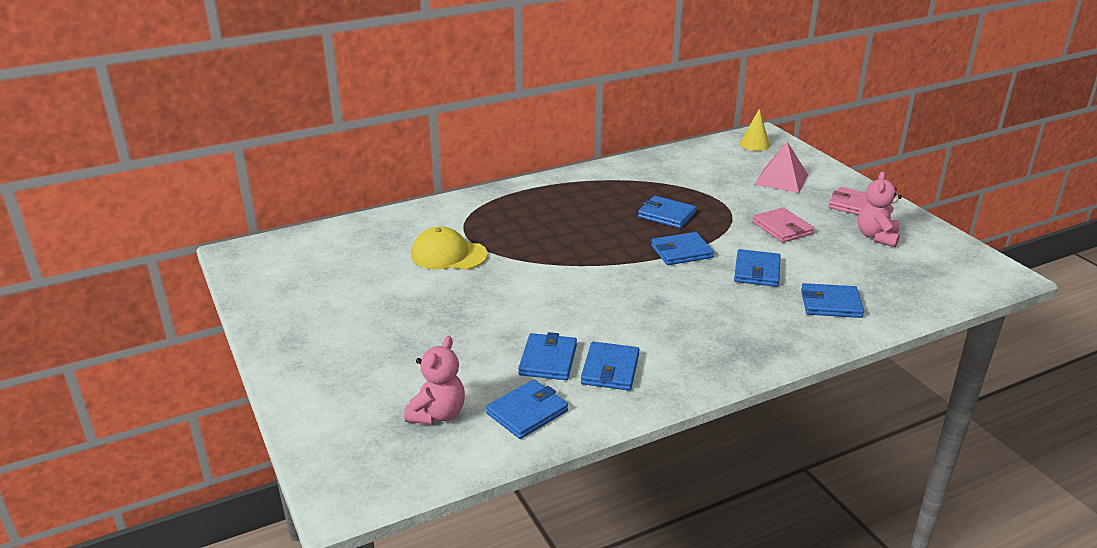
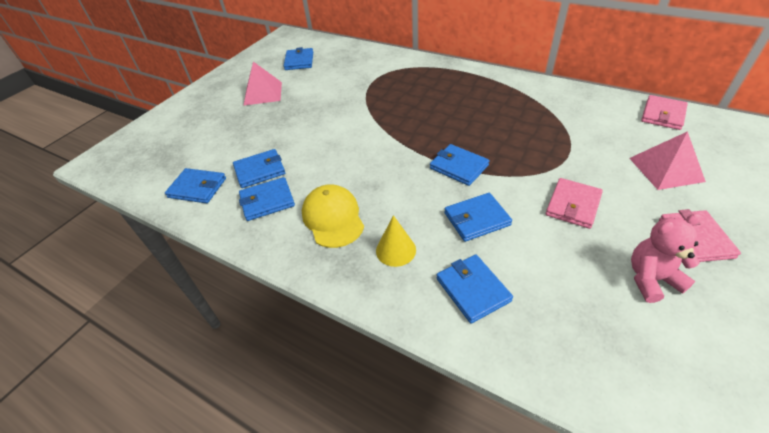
camera: 60 degrees right, 15 degrees up
pink teddy bear [404,336,465,424] -> none
yellow cap [411,226,488,270] -> yellow cap moved to [302,184,364,248]
blue wallet [638,196,696,228] -> blue wallet moved to [284,47,313,70]
yellow cone [740,109,770,151] -> yellow cone moved to [376,215,416,267]
none -> pink pyramid [243,62,282,106]
none -> pink wallet [641,95,688,130]

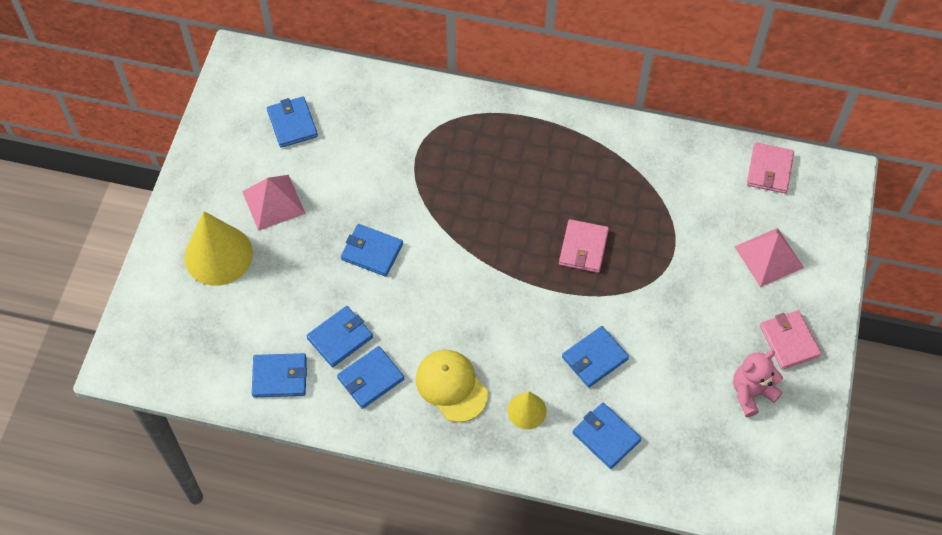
camera: 20 degrees left, 15 degrees up
blue wallet [430,144,489,186] -> blue wallet moved to [341,224,403,277]
pink wallet [546,178,603,229] -> pink wallet moved to [559,219,609,273]
none -> yellow cone [184,211,253,286]

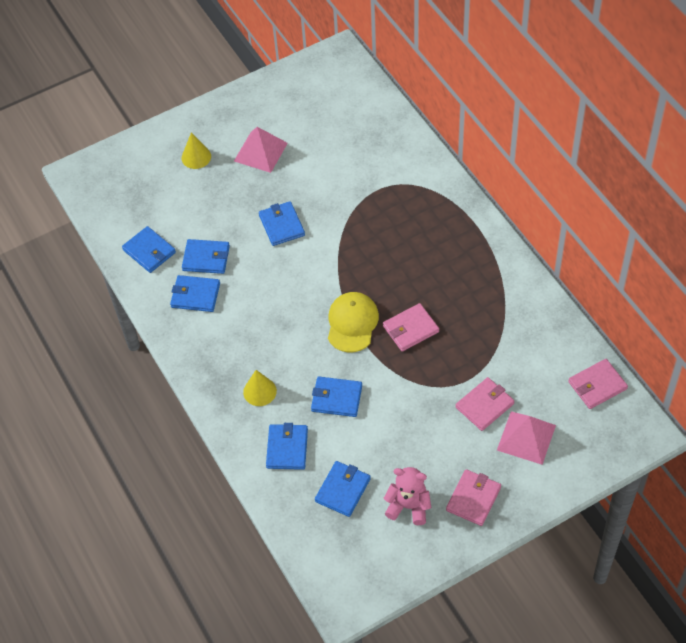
camera: 50 degrees right, 5 degrees down
yellow cone [184,211,253,286] -> yellow cone [182,132,211,169], size x0.54
blue wallet [267,96,318,148] -> blue wallet moved to [315,461,371,517]
yellow cap [416,350,488,422] -> yellow cap moved to [328,292,379,352]
none -> pink wallet [456,377,514,431]

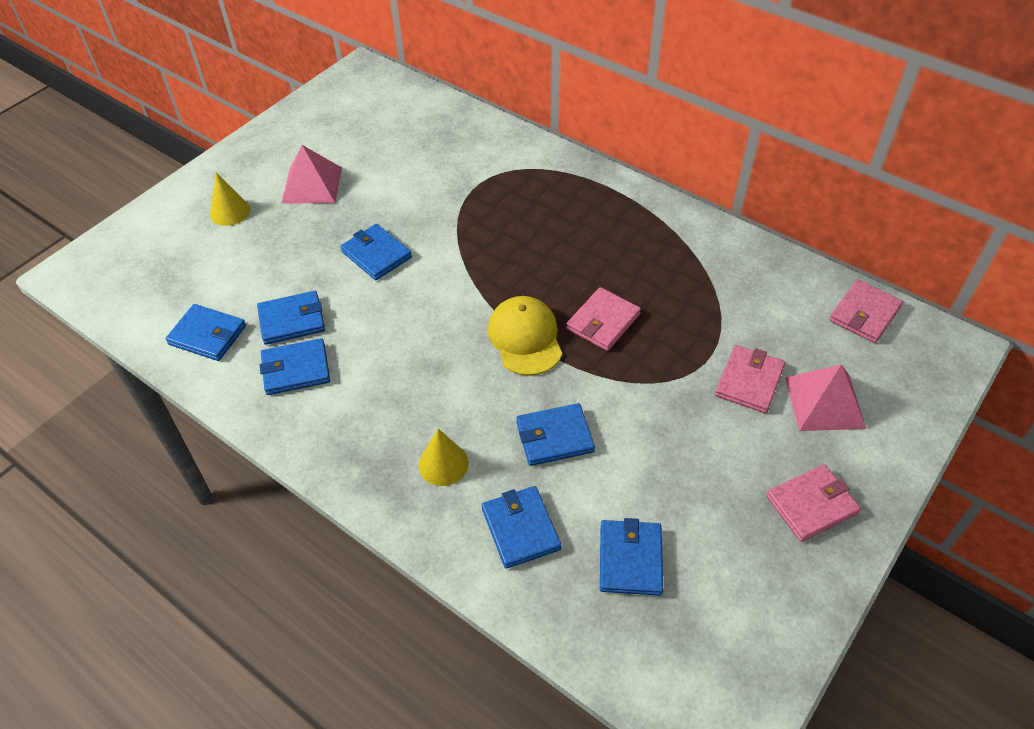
camera: 25 degrees left, 5 degrees down
pink teddy bear [383,467,431,525] -> none
pink wallet [446,469,501,526] -> pink wallet turned 60 degrees clockwise [766,464,861,542]

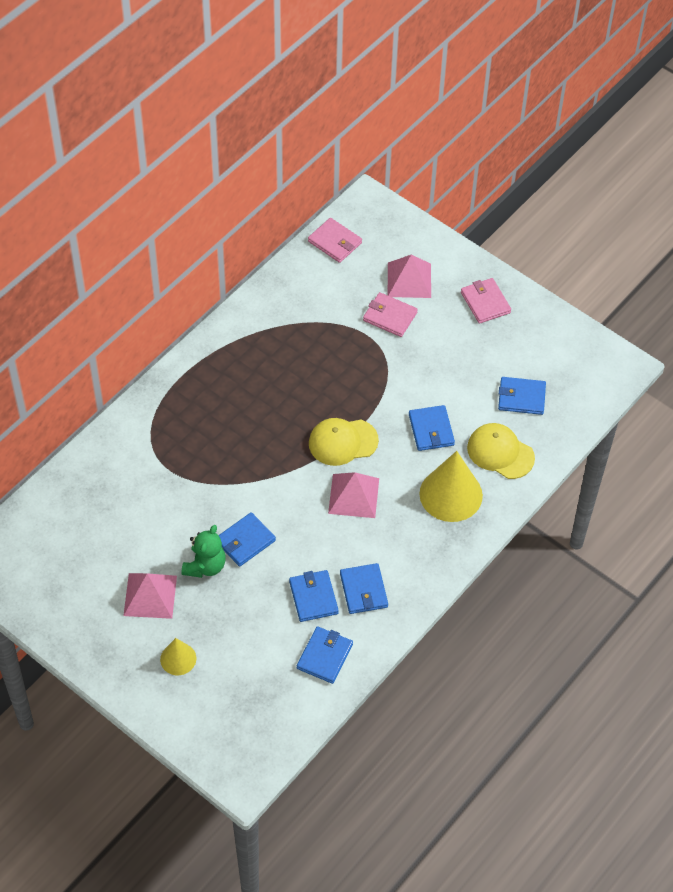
camera: 90 degrees left, 5 degrees up
yellow cone [419,429,469,486] -> yellow cone [419,451,483,522], size x1.85
blue wallet [482,486,561,569] -> yellow cap [467,423,535,479]
pink wallet [566,287,641,351] -> none
none -> green teddy bear [182,525,226,578]
none -> pink pyramid [328,472,379,518]

